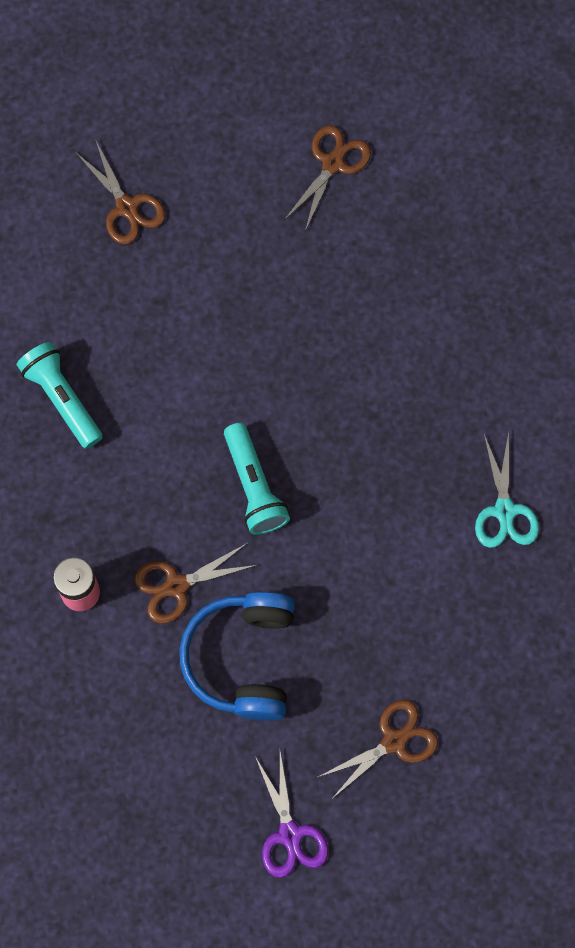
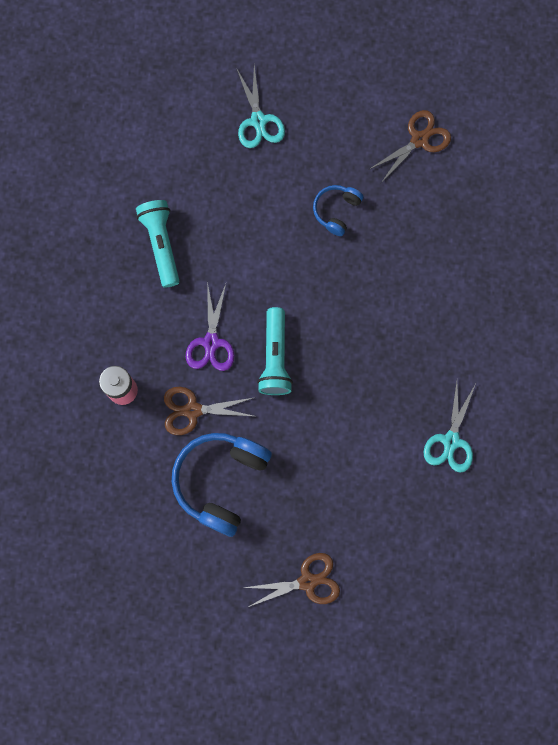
camera: 20 degrees right, 5 degrees up
brown scissors [75,139,166,245] -> turquoise scissors [237,66,285,148]
purple scissors [256,752,328,878] -> purple scissors moved to [186,282,234,371]
none -> blue headphones [313,185,364,236]

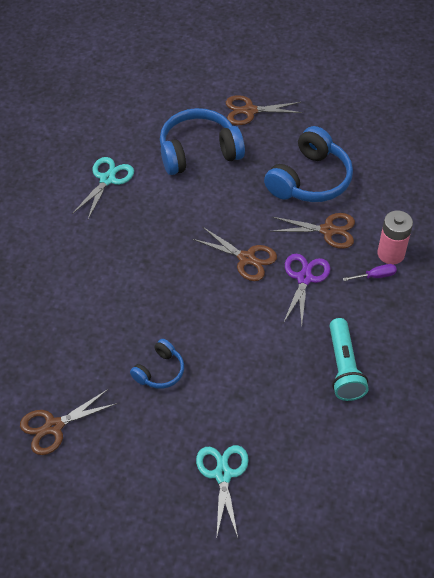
camera: 170 degrees left, 25 degrees down
turquoise flashlight [257,307,293,395] -> brown scissors [193,227,277,281]
none -> blue headphones [160,108,245,175]
none -> purple screwdriver [343,264,397,281]

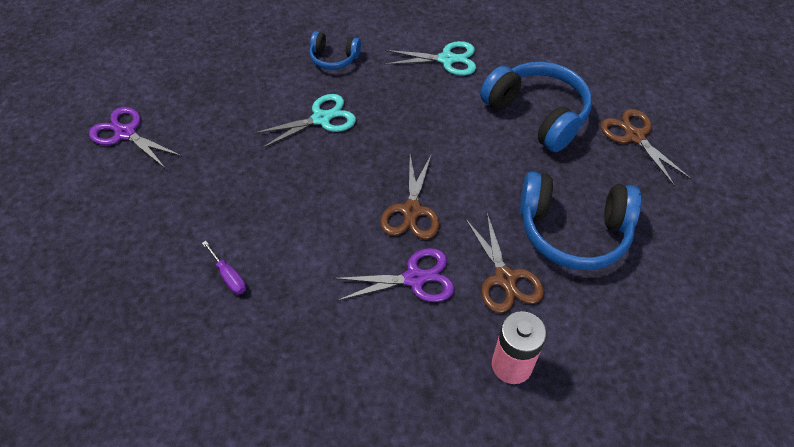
camera: 65 degrees right, 0 degrees up
brown scissors [20,389,117,455] -> purple scissors [89,107,182,169]
blue headphones [130,339,184,389] -> blue headphones moved to [309,31,361,70]
turquoise scissors [196,445,249,540] -> turquoise scissors moved to [254,94,356,148]
turquoise flashlight [329,318,368,401] -> none
purple screwdriver [343,264,397,281] -> purple screwdriver moved to [202,241,246,295]

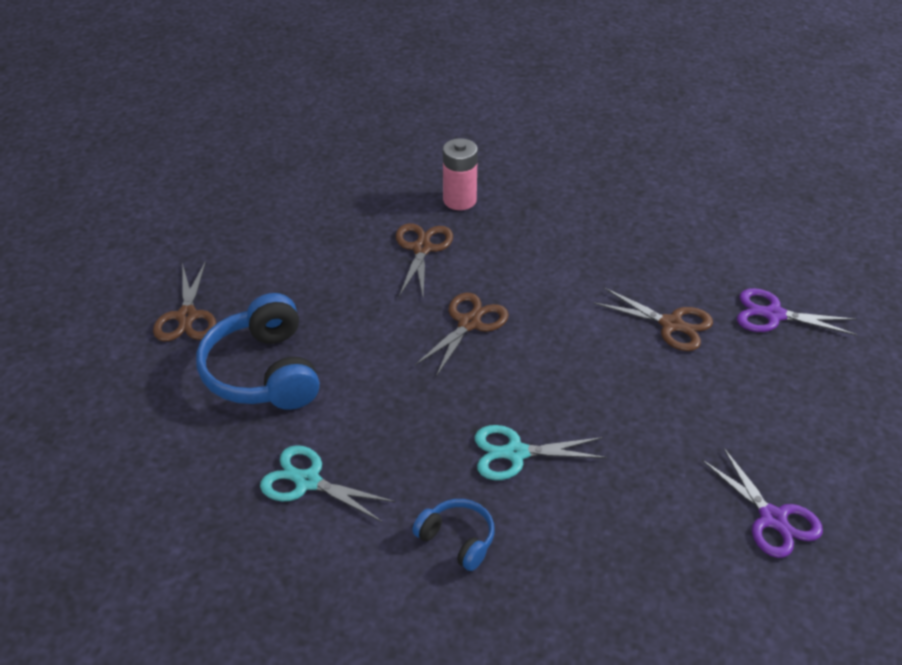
camera: 155 degrees left, 10 degrees down
purple screwdriver [202,241,246,295] -> brown scissors [593,287,713,351]
purple scissors [333,248,455,302] -> purple scissors moved to [737,288,857,335]
blue headphones [520,171,642,270] -> none

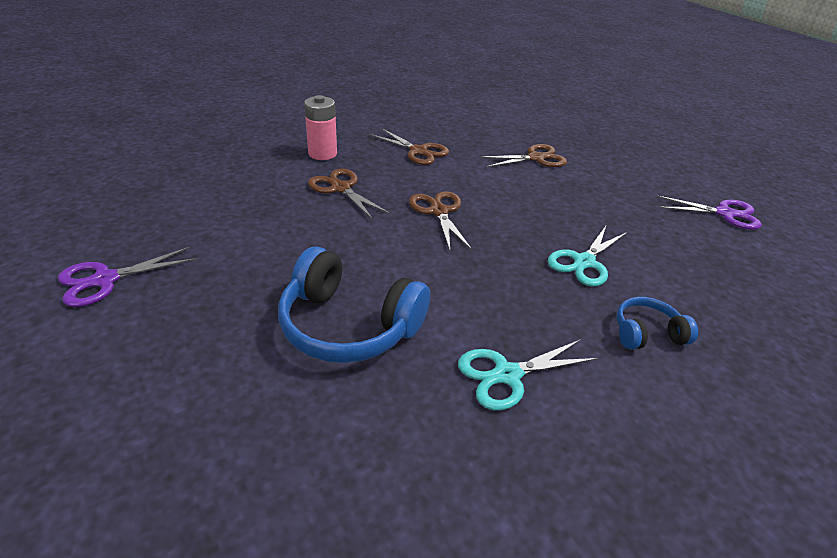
camera: 50 degrees left, 5 degrees down
brown scissors [153,261,217,341] -> brown scissors moved to [370,128,449,165]
purple scissors [737,288,857,335] -> purple scissors moved to [58,247,197,307]

